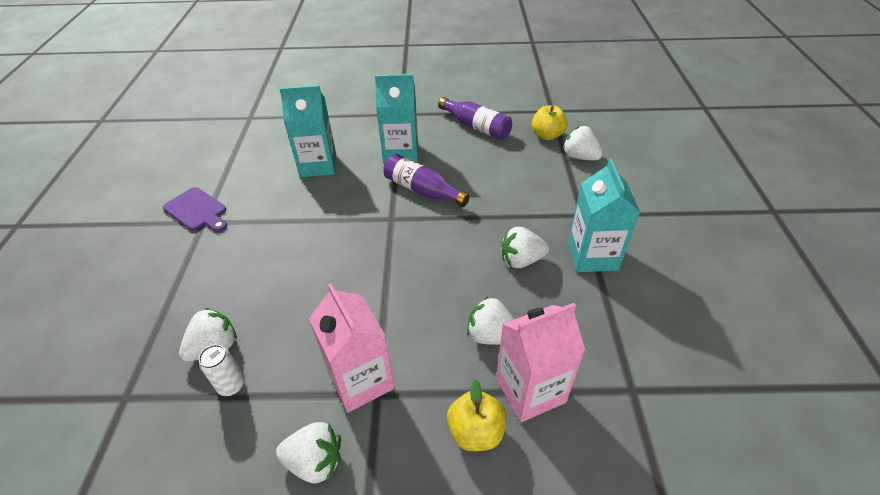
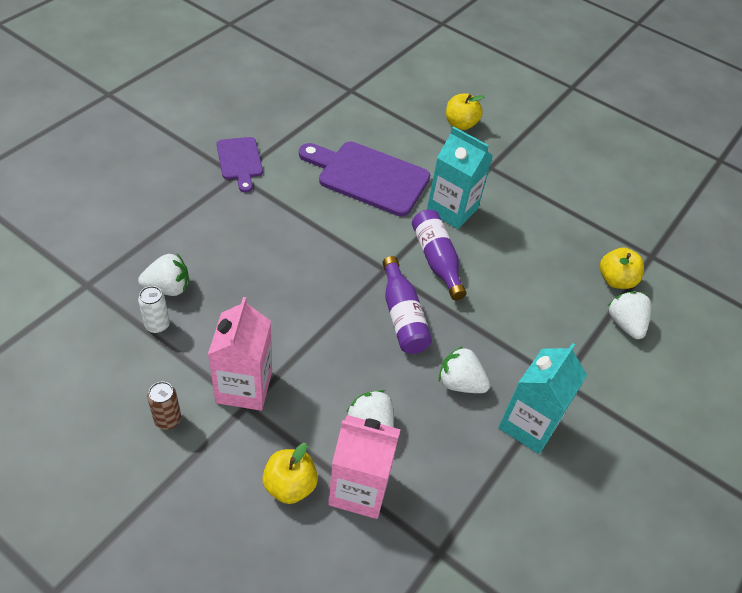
camera: 30 degrees right, 5 degrees up
white strawberry [276,422,341,483] -> brown can [147,381,181,430]
turquoise carton [280,85,336,177] -> purple cutting board [299,142,430,216]
purple bottle [438,97,512,140] -> purple bottle moved to [383,256,432,354]
none -> yellow apple [446,93,484,130]

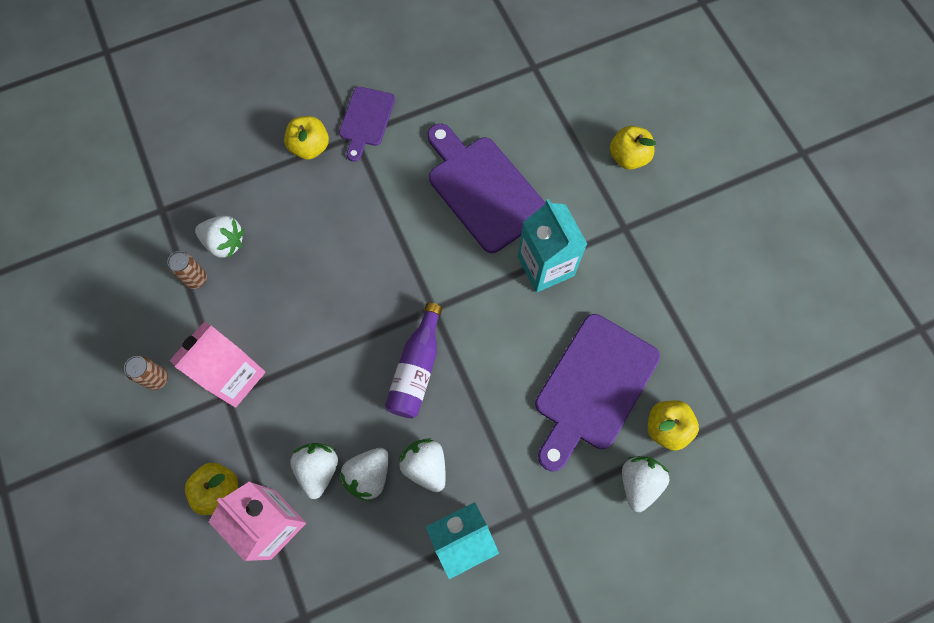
camera: 35 degrees right, 20 degrees up
white can [138,286,170,333] -> brown can [167,251,207,289]
purple bottle [412,210,467,300] -> none
none -> yellow apple [284,116,329,160]
none -> white strawberry [340,448,389,502]
none -> purple cutting board [535,314,660,471]

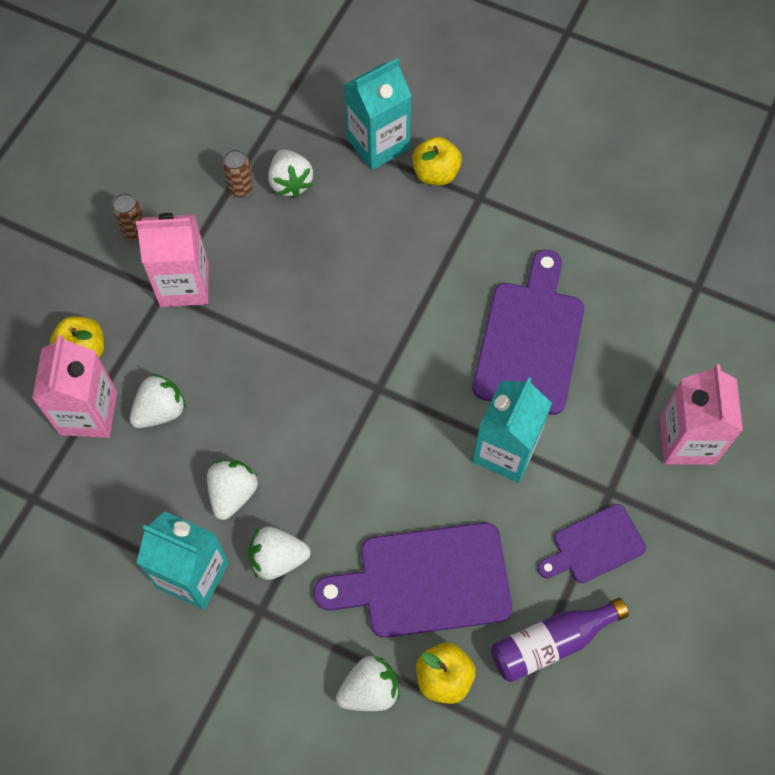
camera: 50 degrees right, 5 degrees down
purple cutting board [339,87,395,162] -> purple cutting board moved to [538,504,646,583]
white strawberry [340,448,389,502] -> white strawberry moved to [248,526,311,580]
purple bottle [385,303,442,418] -> purple bottle moved to [491,598,629,682]
yellow apple [610,126,656,170] -> pink carton [660,364,743,465]
none -> turquoise carton [344,58,412,170]

